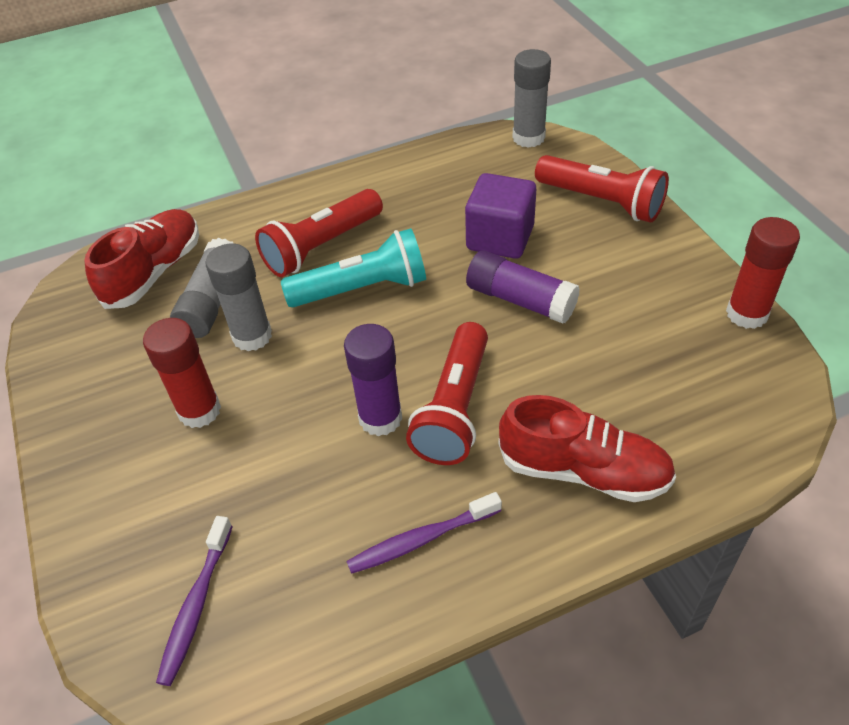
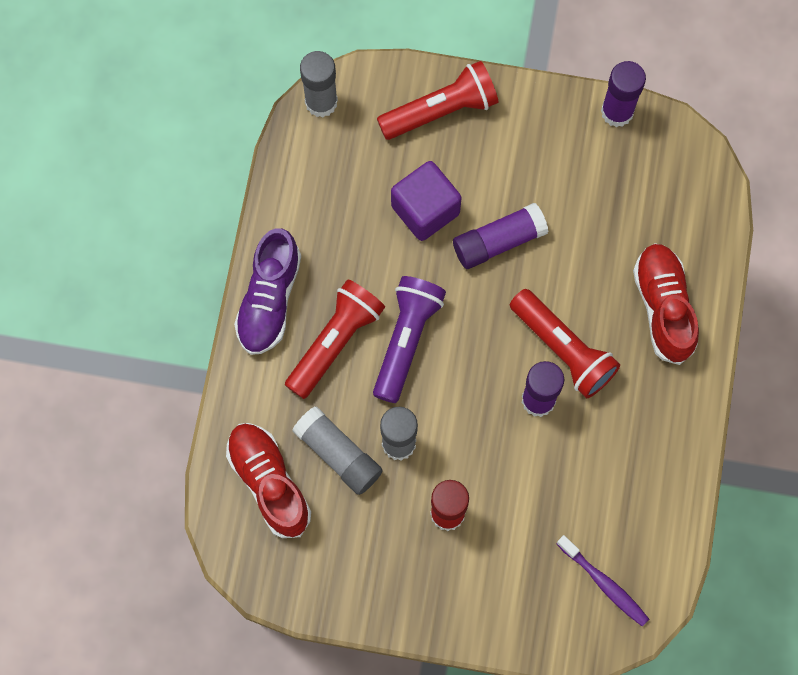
camera: 60 degrees left, 25 degrees up
red flashlight [255,189,383,277] -> red flashlight turned 135 degrees counterclockwise [285,279,385,399]
turquoise flashlight [281,228,426,307] -> purple flashlight [373,276,446,403]
purple toothbrush [346,492,502,574] -> none
red shoe [499,395,676,502] -> red shoe turned 60 degrees counterclockwise [633,243,699,365]
red glue stick [726,217,800,329] -> purple glue stick [601,61,646,127]
none -> purple shoe [234,228,301,355]

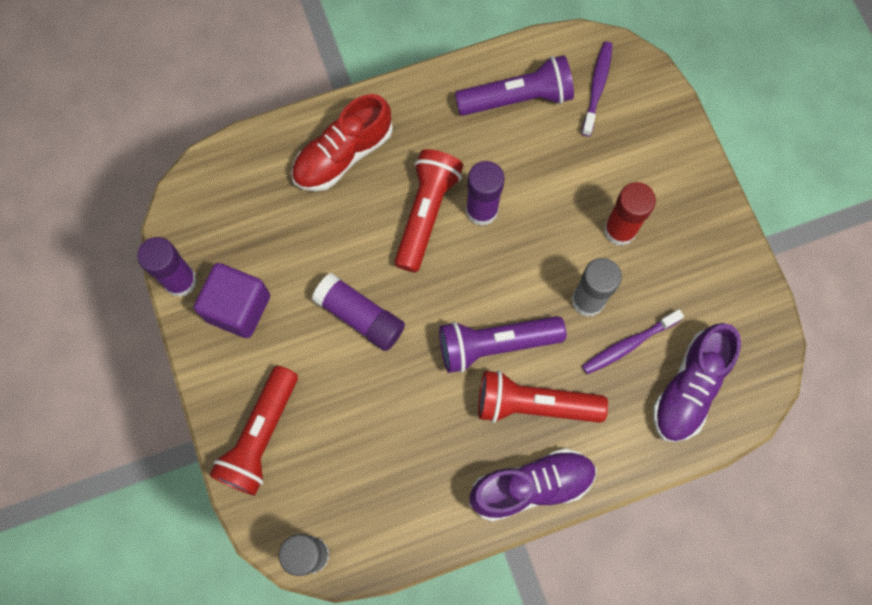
camera: 120 degrees left, 0 degrees up
red shoe [226,423,311,538] -> purple shoe [653,323,741,442]
grey glue stick [292,406,382,495] -> purple toothbrush [582,309,684,374]
red flashlight [377,61,499,140] -> red flashlight turned 105 degrees counterclockwise [209,366,298,496]
purple cube [391,161,462,241] -> purple cube moved to [194,263,270,338]
none -> purple flashlight [455,55,574,116]

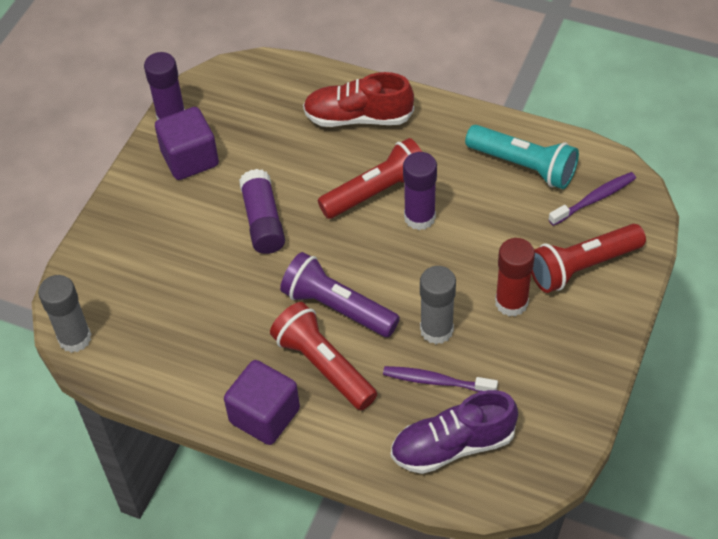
camera: 45 degrees right, 20 degrees down
red flashlight [209,366,298,496] -> red flashlight moved to [531,224,646,293]
purple flashlight [455,55,574,116] -> turquoise flashlight [465,125,579,189]
purple shoe [469,448,597,522] -> purple cube [224,360,300,445]

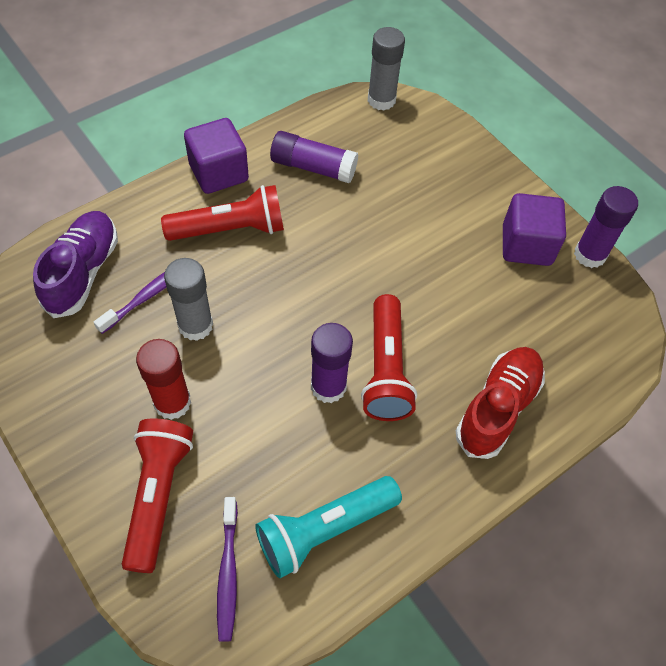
camera: 115 degrees right, 5 degrees up
purple glue stick [239,169,285,254] -> purple glue stick moved to [270,131,358,183]
purple flashlight [280,252,400,337] -> none

